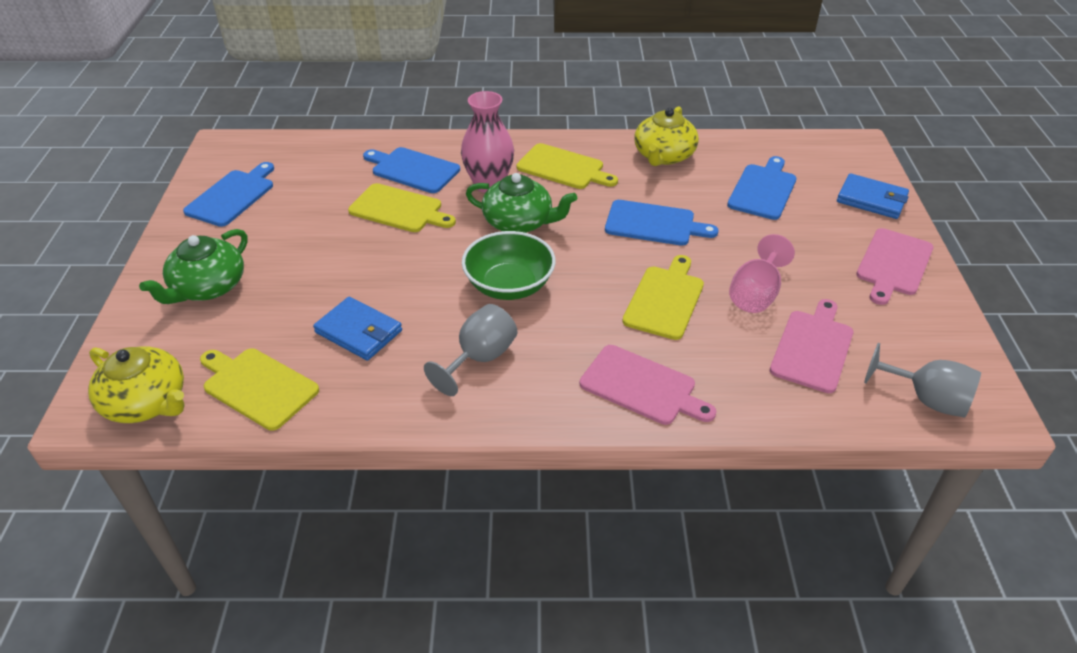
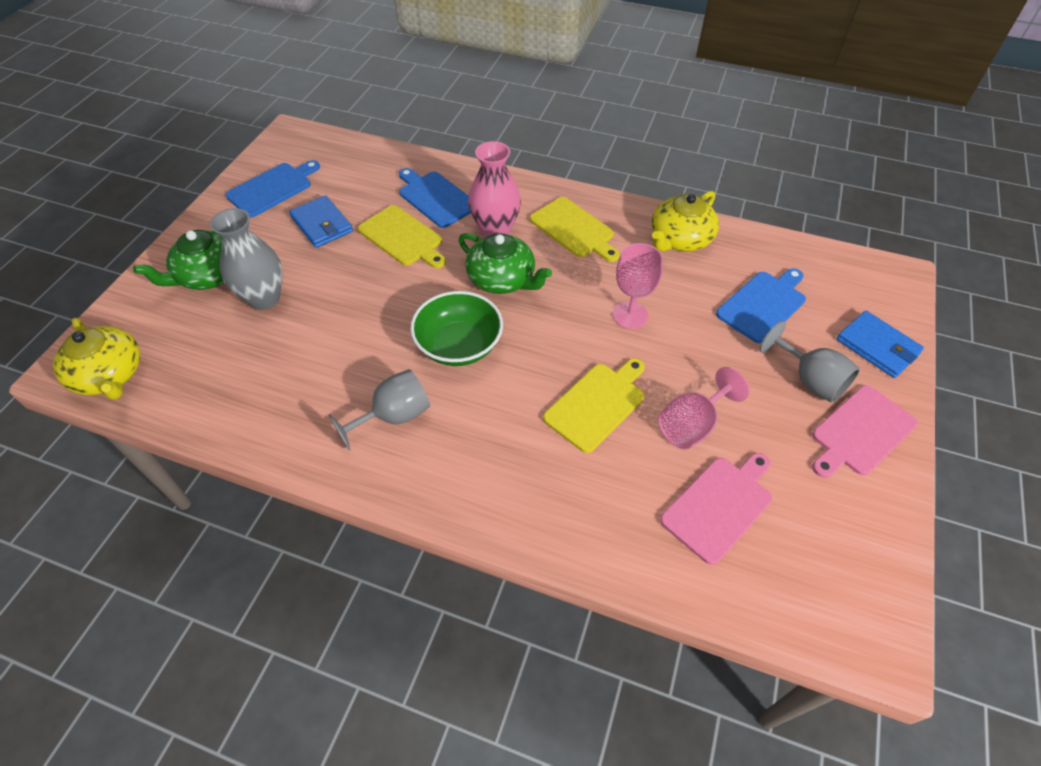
camera: 20 degrees right, 10 degrees up
yellow cutting board [200,348,319,431] -> none
blue wallet [313,297,402,361] -> blue wallet moved to [289,195,353,248]
pink cutting board [580,345,717,425] -> none
blue cutting board [605,200,719,246] -> pink goblet [613,243,663,329]
grey goblet [864,343,981,418] -> grey goblet moved to [759,321,860,403]
none -> grey vase [210,208,283,310]

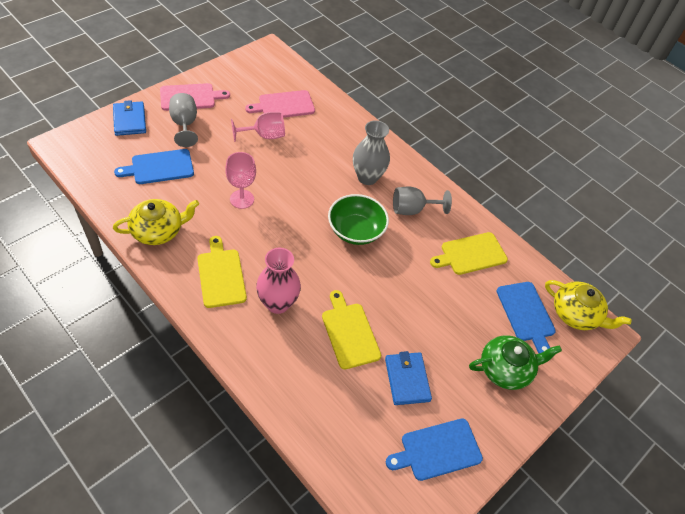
camera: 160 degrees left, 0 degrees up
yellow teapot [53,318,140,400] -> yellow teapot turned 135 degrees clockwise [545,280,632,330]
grey vase [210,208,283,310] -> grey vase moved to [353,120,390,185]
blue cutting board [399,168,471,228] -> blue cutting board moved to [497,282,556,353]
green teapot [459,233,552,294] -> none
yellow cutting board [543,358,645,453] -> yellow cutting board moved to [430,232,508,275]

